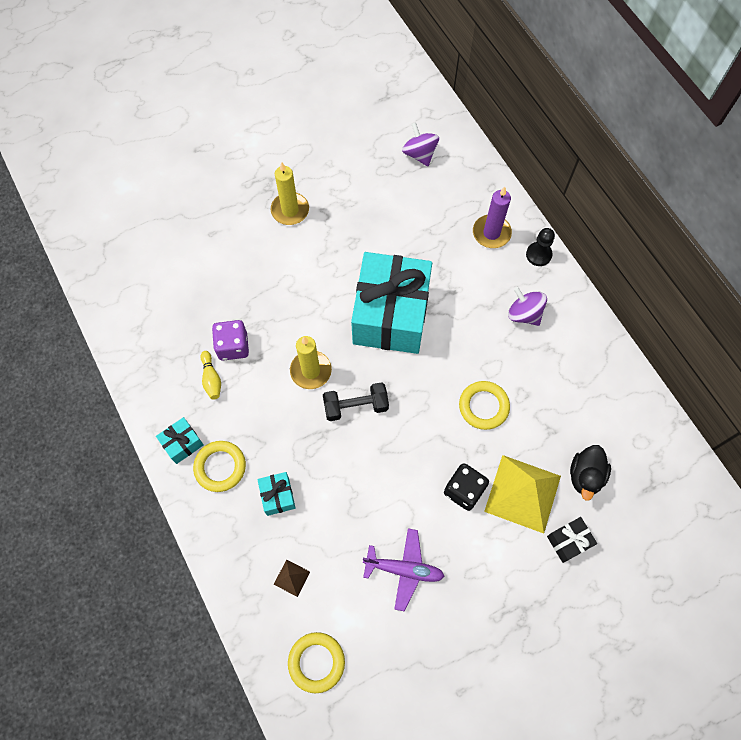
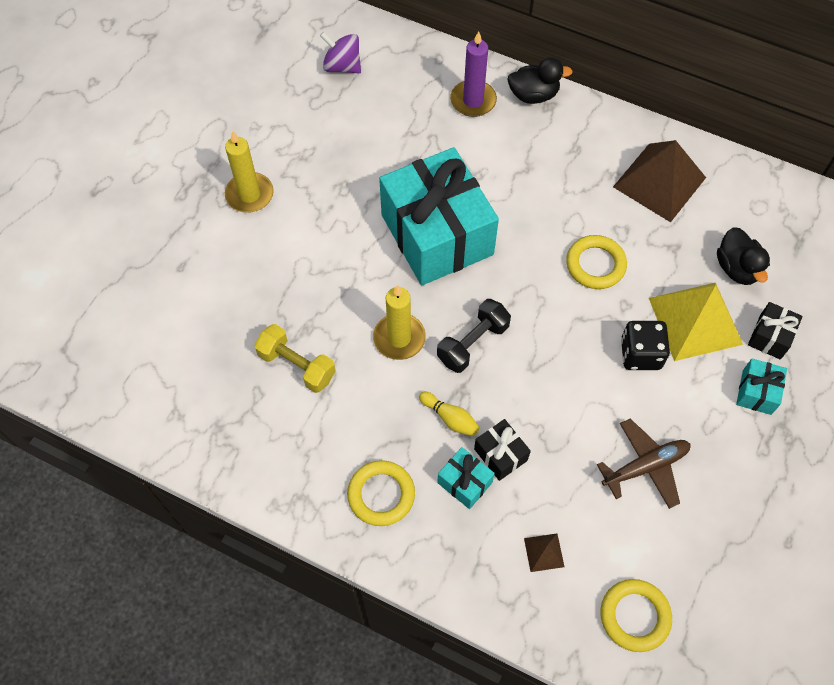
camera: 35 degrees left, 5 degrees down
turquoise gift [156,417,204,464] -> turquoise gift moved to [736,359,787,415]
yellow bowling pin [201,351,221,400] -> yellow bowling pin moved to [419,392,479,436]
purple dice [212,320,249,361] -> yellow dumbbell [254,324,336,393]
purple plane [363,528,445,611] -> brown plane [597,418,690,509]
purple spinning top [508,287,547,326] -> none
black pawn [526,228,555,266] -> black duck [507,57,573,104]
none -> black gift [474,419,531,481]
none -> brown pyramid [613,140,706,222]

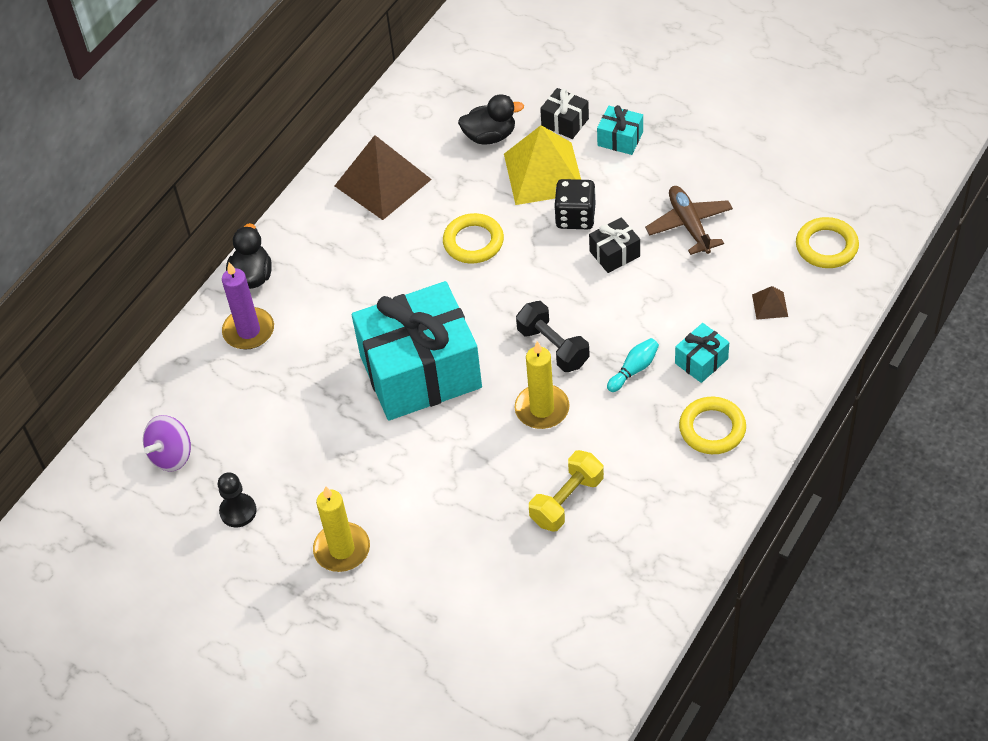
camera: 80 degrees left, 10 degrees down
yellow bowling pin [419,392,479,436] -> turquoise bowling pin [607,338,659,392]
black gift [474,419,531,481] -> black gift moved to [589,217,640,273]
none -> black pawn [218,472,257,527]

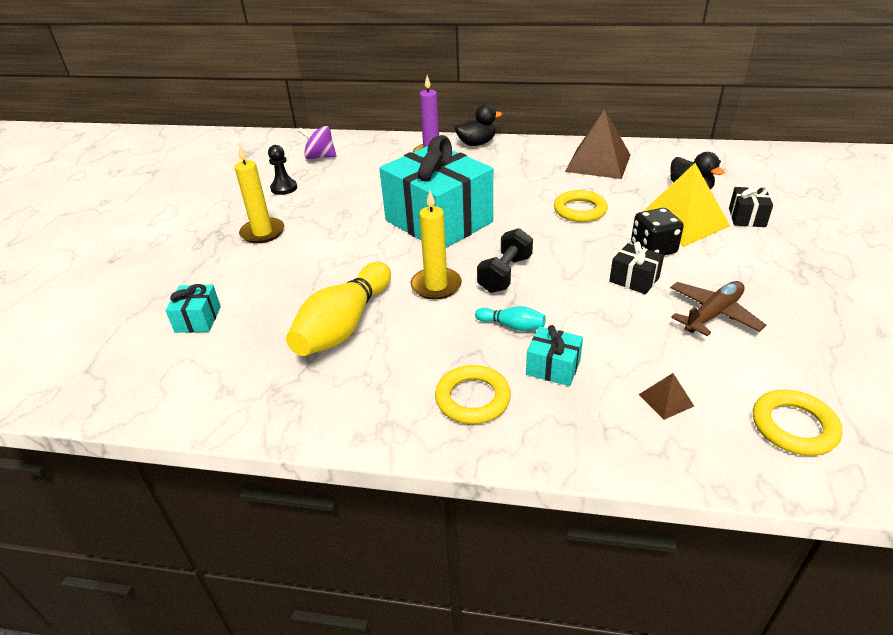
camera: 65 degrees right, 15 degrees down
yellow dumbbell [529,450,604,532] -> yellow bowling pin [286,262,391,356]
turquoise gift [597,105,643,155] -> turquoise gift moved to [165,284,221,333]

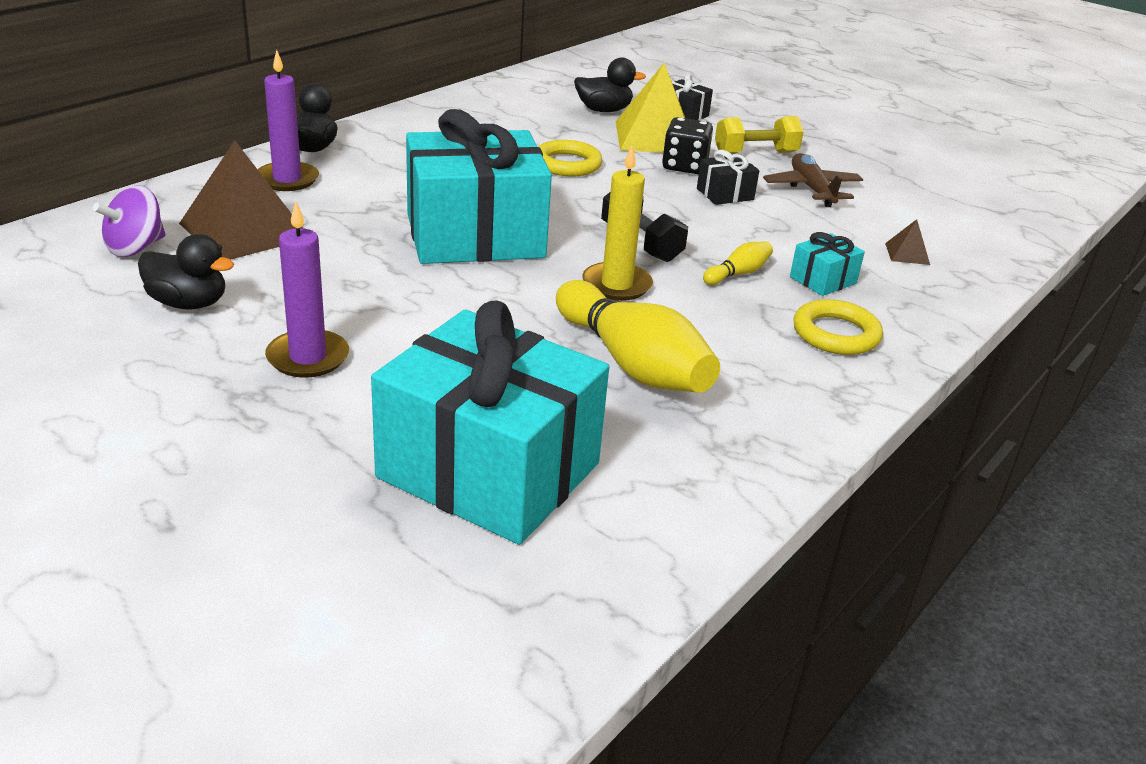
camera: 65 degrees left, 5 degrees down
turquoise gift [165,284,221,333] -> turquoise gift [371,300,609,545], size x2.48
yellow candle [235,146,284,243] -> purple candle [265,201,349,378]
black pawn [268,145,297,195] -> black duck [138,234,234,310]
turquoise bowling pin [475,306,546,331] -> yellow bowling pin [703,241,773,285]
brown pyramid [565,109,630,179] -> brown pyramid moved to [179,140,302,260]
yellow ring [753,390,843,456] -> none
none -> yellow dumbbell [715,116,803,154]

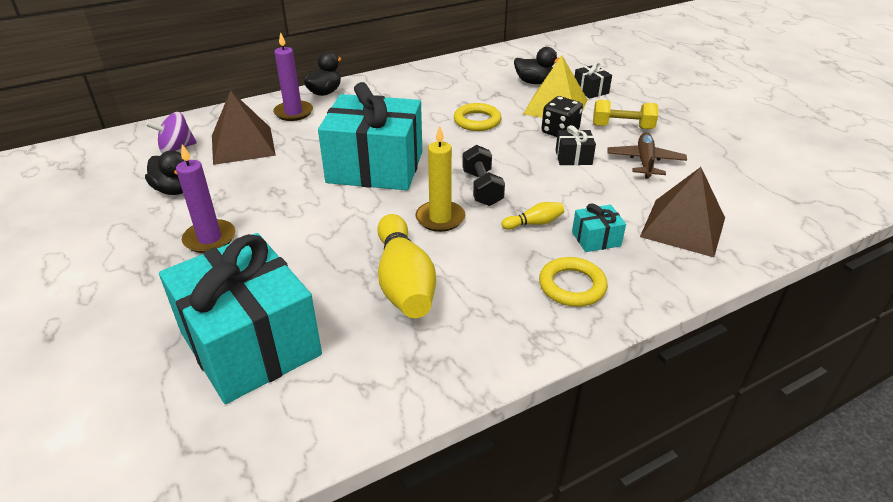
camera: 25 degrees right, 5 degrees up
brown pyramid [885,219,930,265] -> brown pyramid [640,167,725,257], size x2.35

